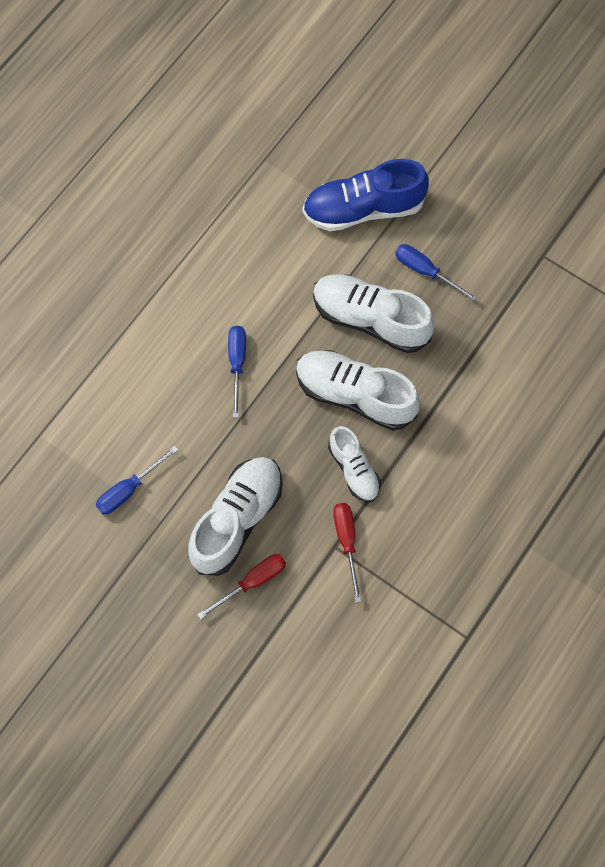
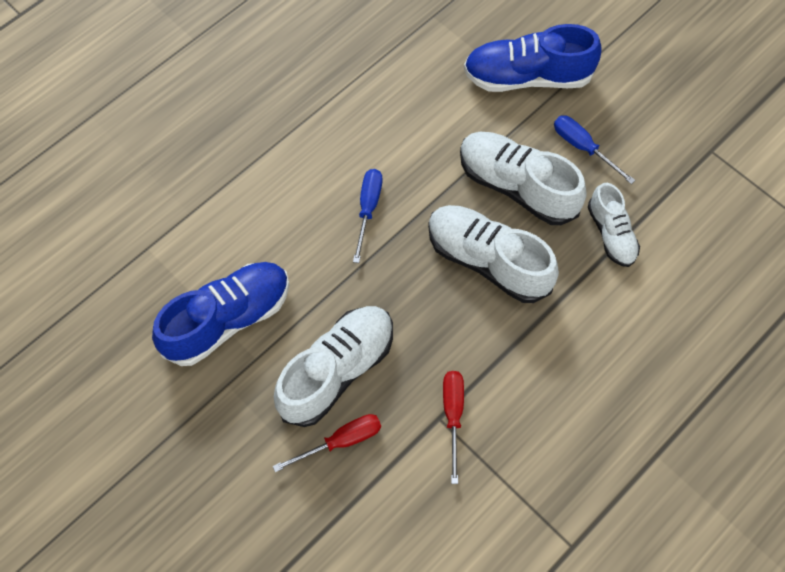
camera: 10 degrees right, 5 degrees down
blue screwdriver [96,446,178,514] -> blue shoe [152,262,289,366]
white shoe [328,426,381,502] -> white shoe moved to [588,183,640,267]

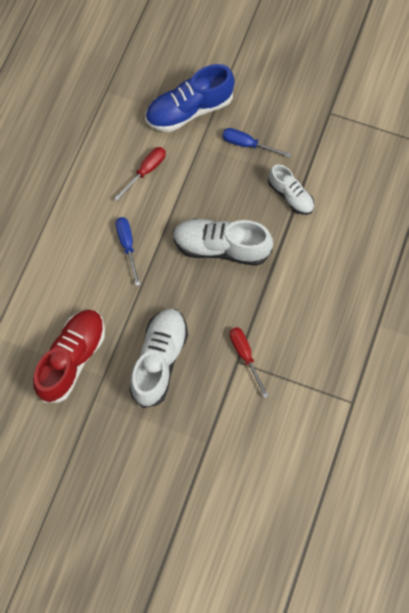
camera: 25 degrees left, 5 degrees up
blue shoe [152,262,289,366] -> red shoe [33,310,105,403]
red screwdriver [273,414,381,472] -> red screwdriver moved to [114,147,166,201]
white shoe [460,132,587,225] -> none

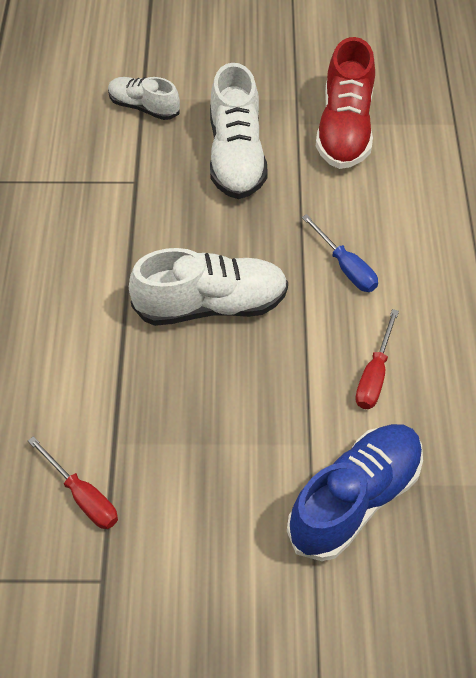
camera: 160 degrees right, 15 degrees down
blue screwdriver [222,128,291,158] -> none
red screwdriver [230,327,269,398] -> red screwdriver moved to [28,436,118,529]
white shoe [268,164,314,215] -> white shoe moved to [108,77,180,120]

